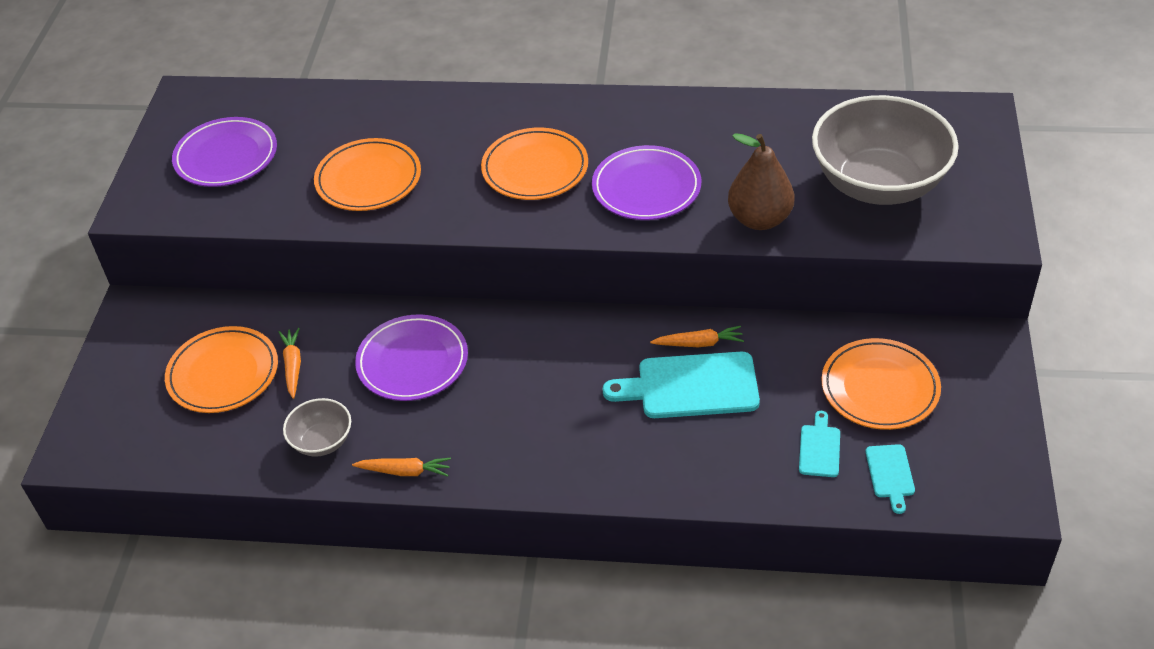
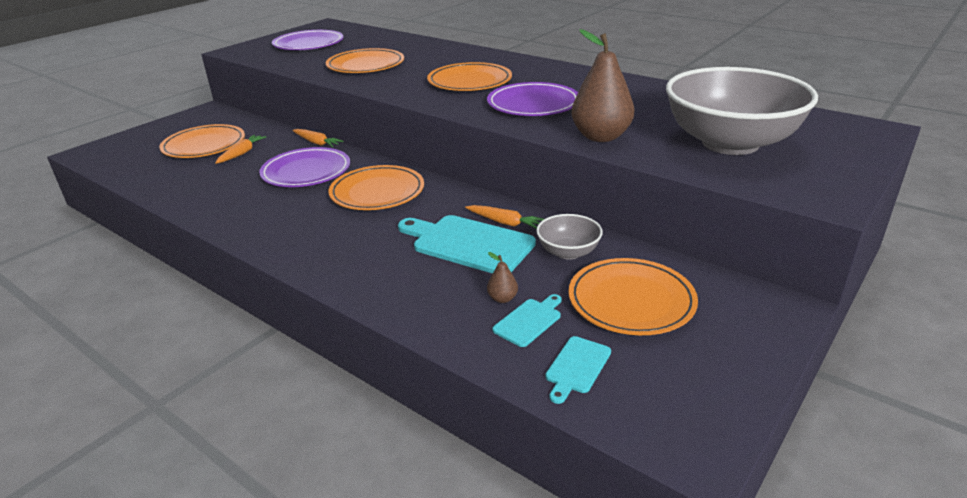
camera: 30 degrees right, 15 degrees down
grey bowl [283,398,351,456] -> grey bowl moved to [536,214,603,260]
orange carrot [352,458,451,477] -> orange carrot moved to [292,129,344,147]
none -> orange plate [329,165,424,210]
none -> brown pear [487,252,518,303]

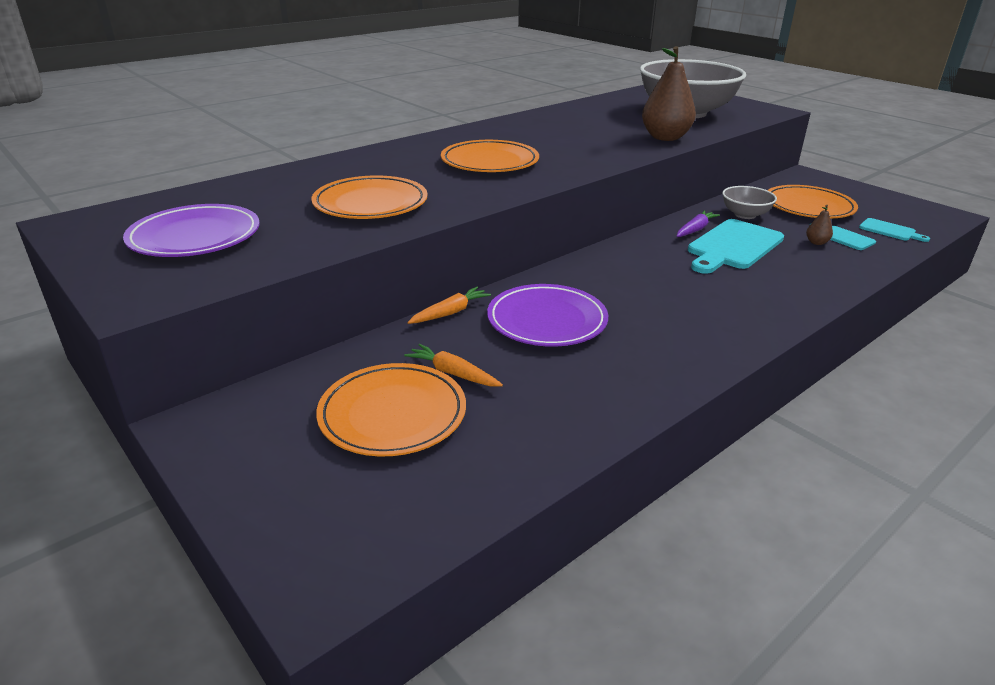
camera: 80 degrees left, 0 degrees up
orange plate [329,165,424,210] -> none
orange carrot [465,205,544,229] -> purple carrot [676,210,720,237]
purple plate [487,82,578,116] -> none

